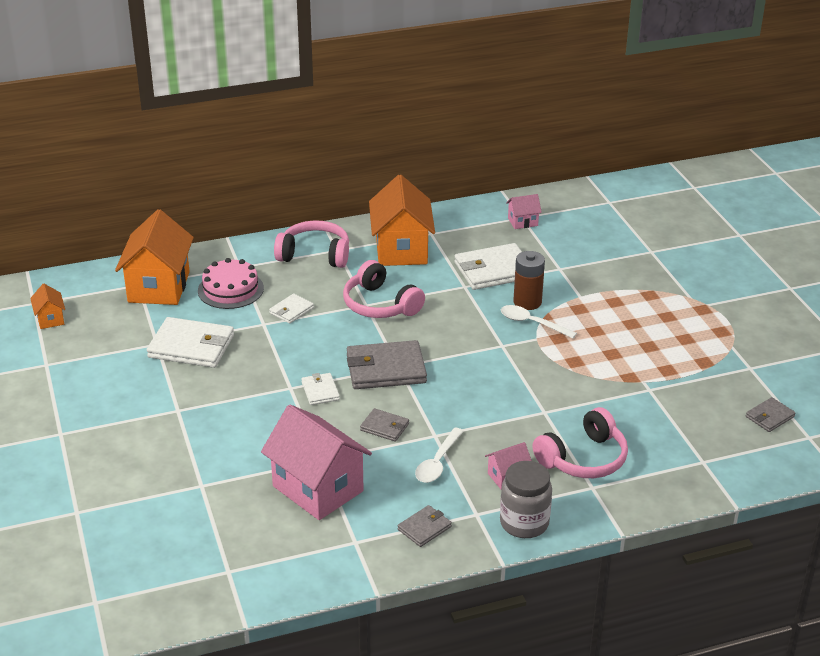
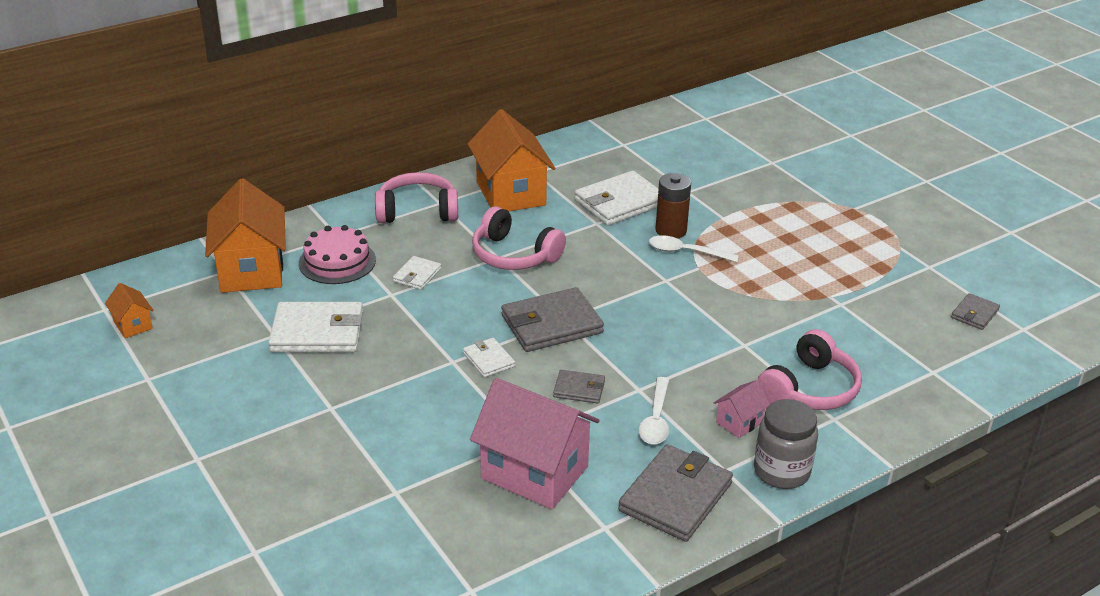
camera: 15 degrees left, 0 degrees up
grey wallet [398,505,452,547] -> grey wallet [618,444,733,542], size x1.93
pink house [506,194,542,229] -> none

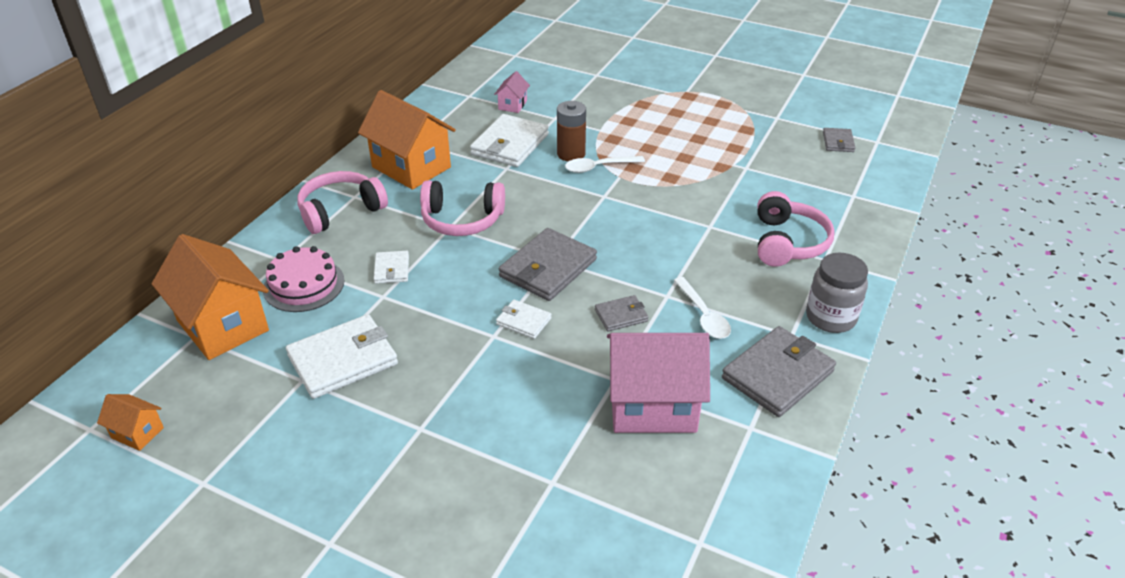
camera: 30 degrees left, 5 degrees up
grey wallet [618,444,733,542] -> grey wallet turned 45 degrees clockwise [722,326,836,417]
pink house [714,380,770,438] -> pink house moved to [494,71,530,113]

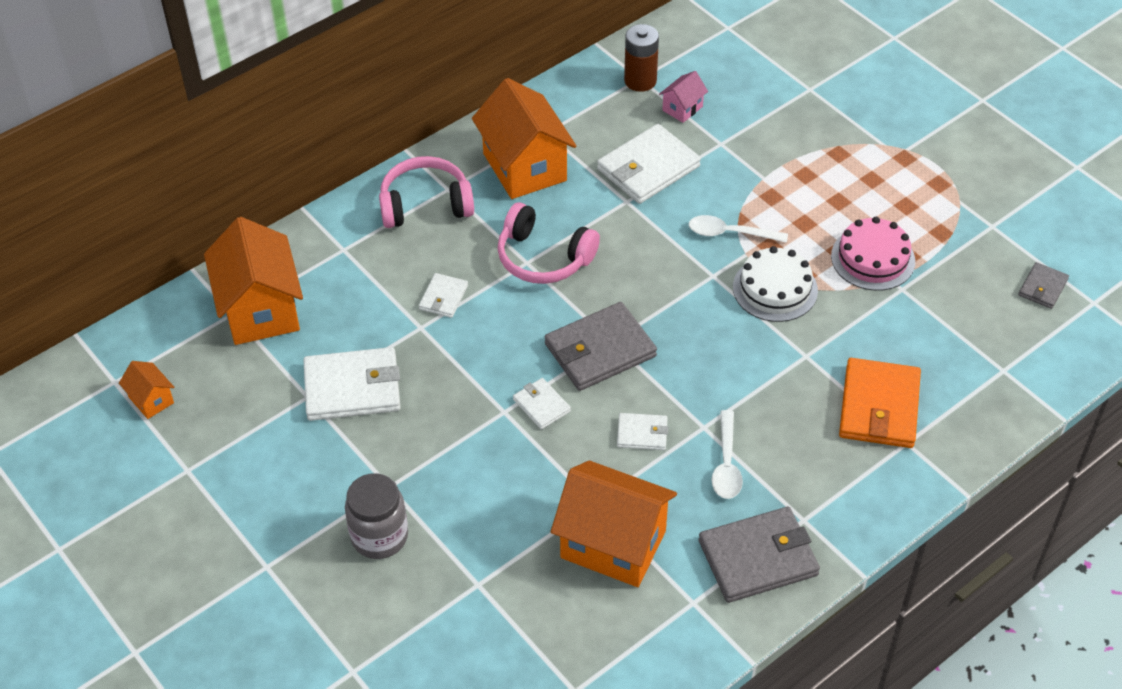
camera: 25 degrees right, 10 degrees up
pink cake [263,246,345,312] -> pink cake moved to [831,217,915,291]
brown battery [557,101,586,162] -> brown battery moved to [624,24,659,92]
grey wallet [595,295,649,332] -> white wallet [617,413,668,450]
pink house [607,333,710,433] -> orange house [551,461,677,587]
pink headphones [757,191,835,267] -> orange wallet [839,358,921,448]
grey jar [806,253,868,333] -> grey jar moved to [345,473,408,559]
none -> white cake [733,246,818,322]

